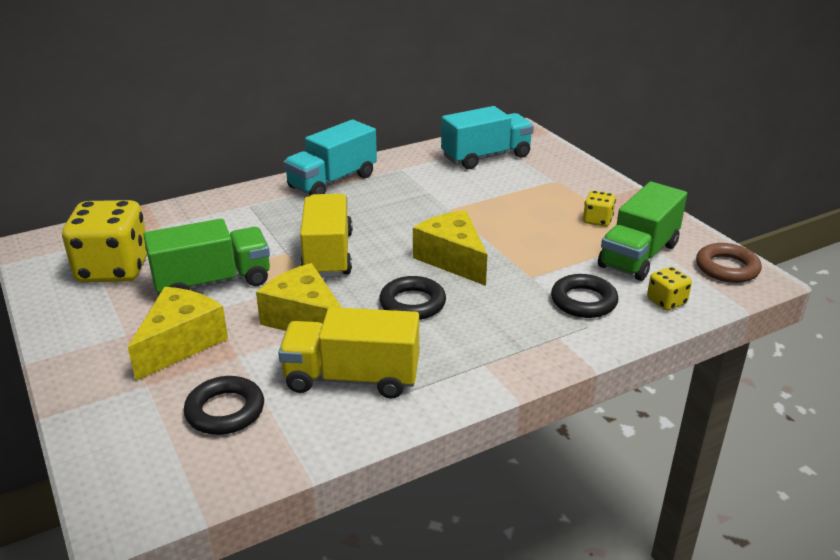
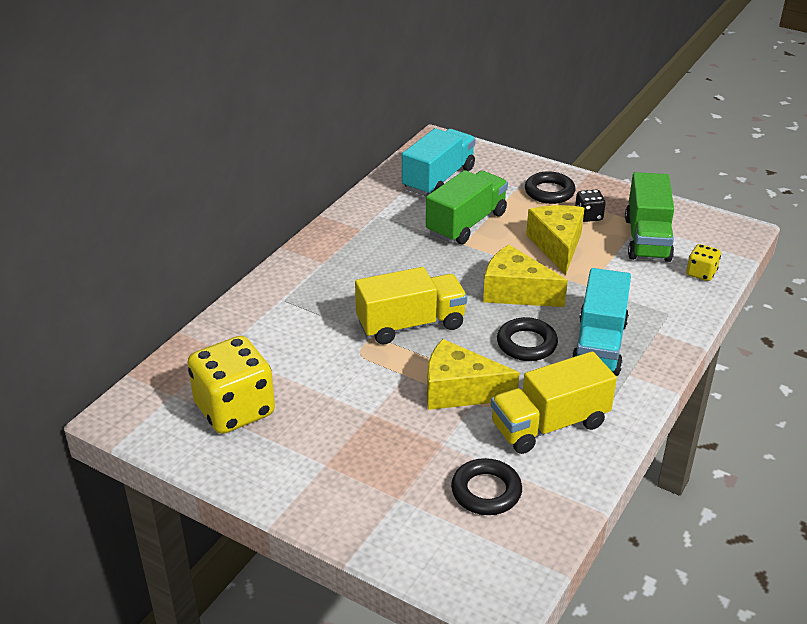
camera: 30 degrees left, 5 degrees up
yellow cheese [128,287,228,381] -> yellow cheese moved to [526,205,584,275]
green truck [143,219,270,295] -> green truck moved to [426,170,508,244]
turquoise truck [284,120,377,195] -> turquoise truck moved to [571,268,631,376]
yellow truck [300,194,353,277] -> yellow truck turned 105 degrees clockwise [355,267,467,344]
black ring [551,274,619,318] -> black ring moved to [525,171,576,204]
yellow dice [583,191,616,227] -> black dice [575,190,606,222]
brown ring [696,243,762,283] -> none

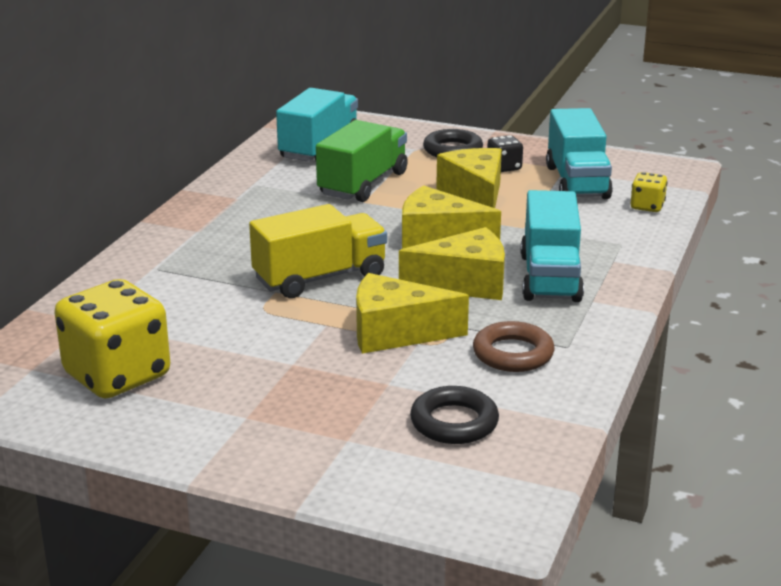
camera: 10 degrees left, 10 degrees down
yellow truck [491,351,617,454] -> brown ring [473,321,554,372]
black ring [497,317,558,361] -> yellow cheese [399,227,505,300]
green truck [625,172,674,262] -> turquoise truck [546,108,613,199]

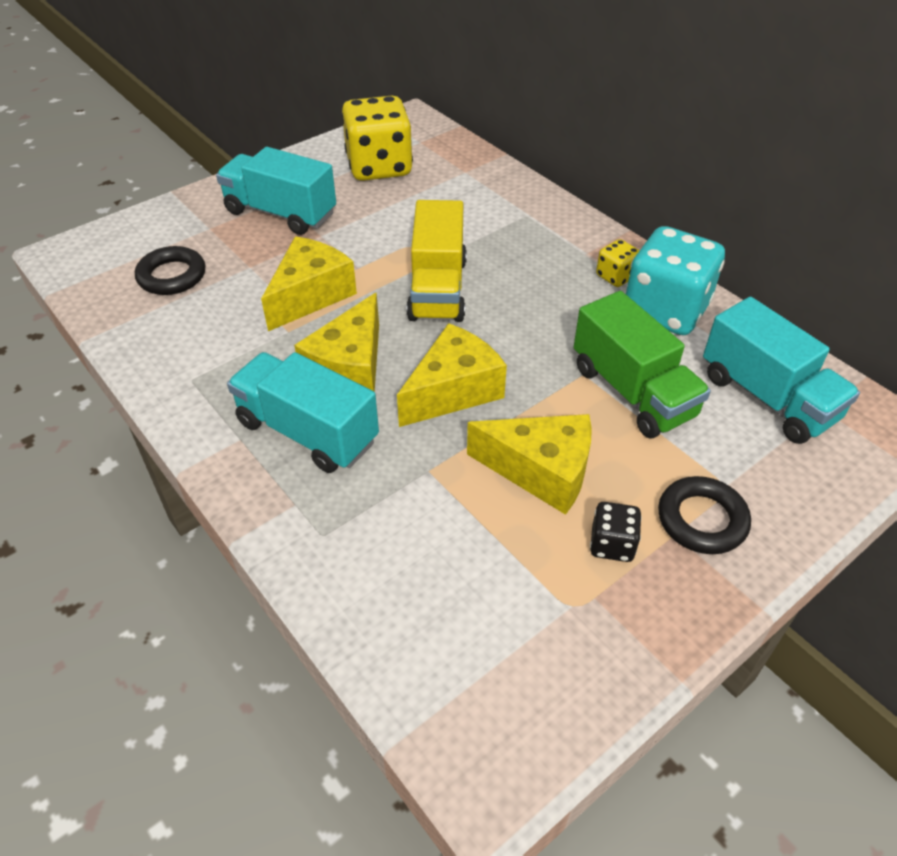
camera: 120 degrees right, 20 degrees up
brown ring [473,321,554,372] -> none
turquoise truck [546,108,613,199] -> turquoise truck moved to [216,147,336,235]
yellow dice [630,172,668,212] -> yellow dice moved to [596,239,640,287]
none -> turquoise dice [626,226,725,335]

